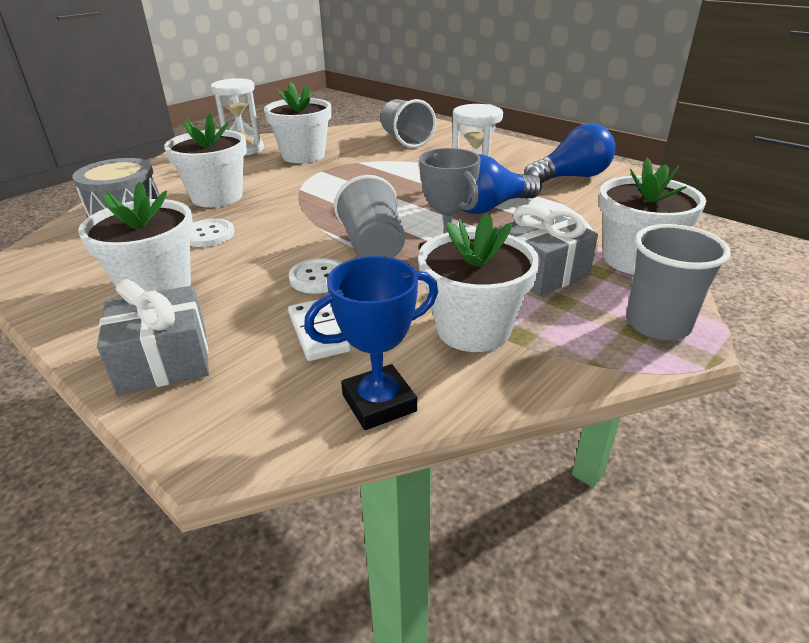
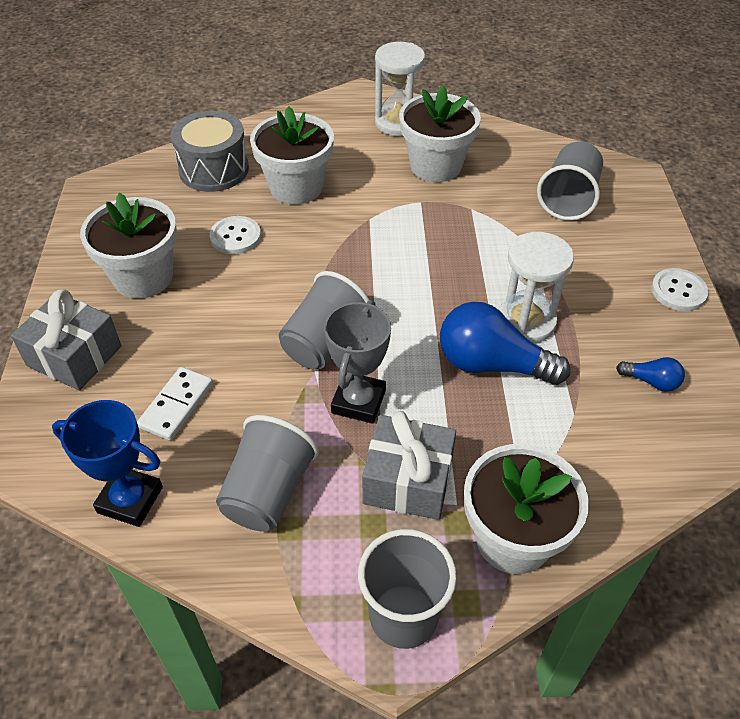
camera: 45 degrees right, 15 degrees up
white button [289,258,342,294] -> white button moved to [651,268,709,311]
white flower pot [418,213,540,352] -> grey cup [216,415,319,532]
blue light bulb [524,123,615,183] -> blue light bulb [616,357,685,392], size x0.48

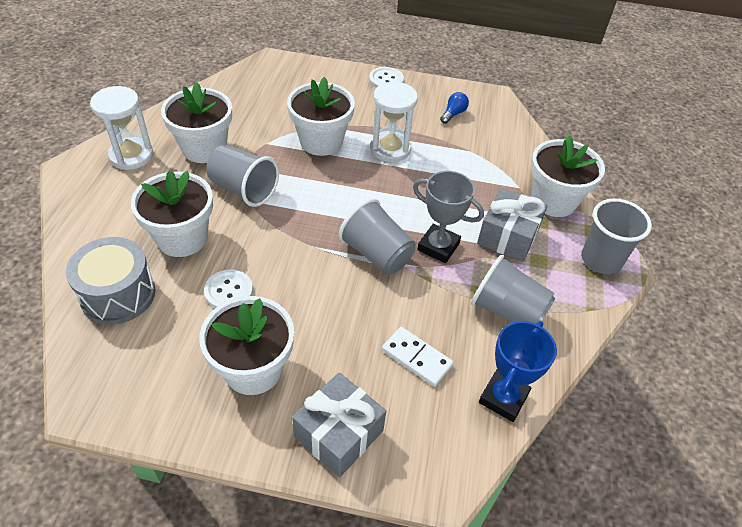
camera: 80 degrees left, 0 degrees up
blue light bulb [440,302,570,385] -> none
grey cup [537,142,603,221] -> grey cup moved to [206,145,279,207]
none -> white flower pot [287,77,355,156]

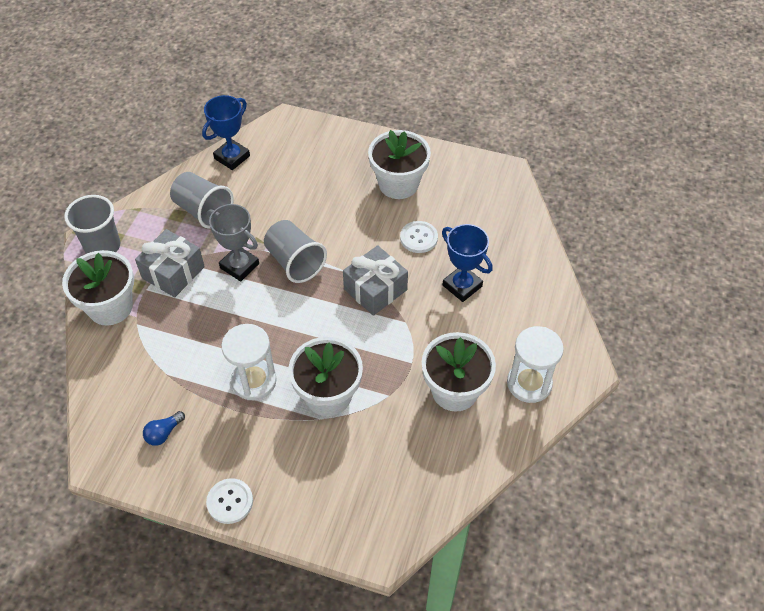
camera: 170 degrees left, 5 degrees up
grey drum [66,237,156,325] -> none
white flower pot [131,170,213,257] -> blue trophy [442,224,493,302]
grey cup [206,145,279,207] -> none
grey gift [292,372,386,477] -> grey gift moved to [343,245,408,316]
white domino [382,327,453,386] -> none

